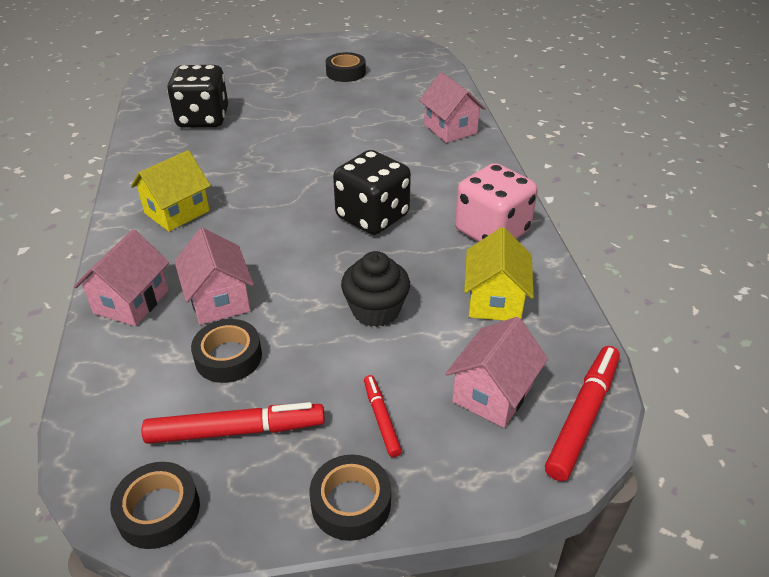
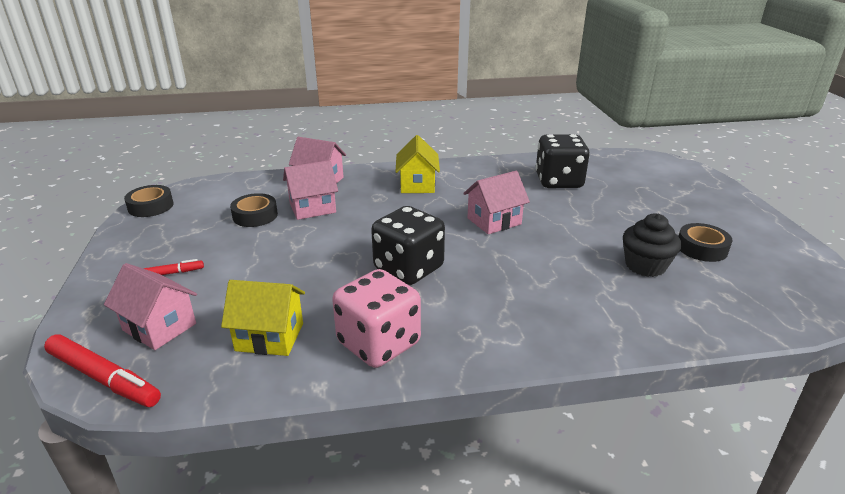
camera: 90 degrees right, 10 degrees down
yellow house [131,150,211,232] -> yellow house turned 45 degrees clockwise [395,135,440,193]
red marker [141,402,325,444] -> none
black tape [310,454,391,541] -> none
black cupcake [341,251,410,327] -> black cupcake moved to [623,214,681,277]
pink house [419,72,486,143] -> pink house moved to [463,171,530,234]

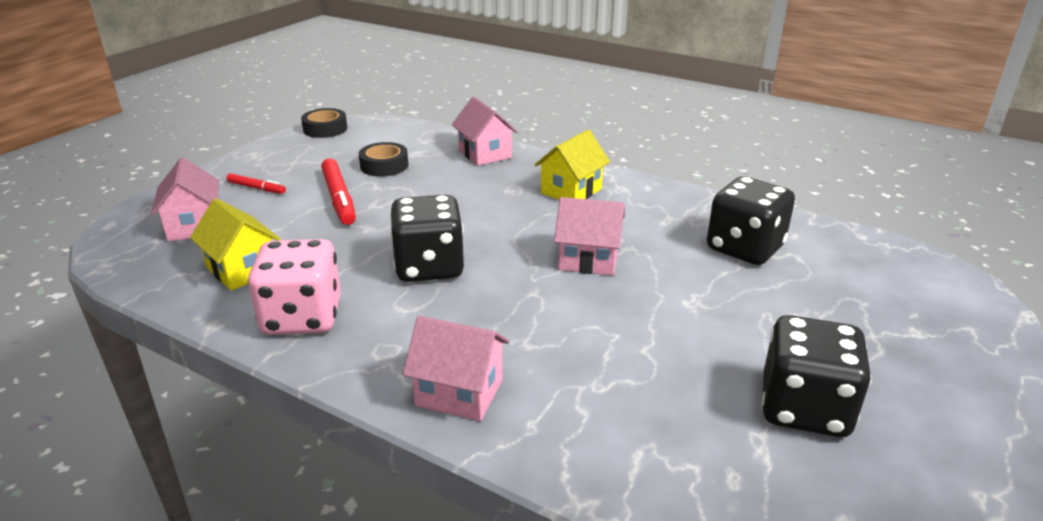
camera: 40 degrees right, 0 degrees up
red marker [44,334,161,407] -> red marker moved to [321,158,356,225]
pink house [283,160,338,220] -> pink house moved to [403,316,509,421]
black cupcake [623,214,681,277] -> none
black tape [678,223,733,262] -> black dice [762,315,871,437]

